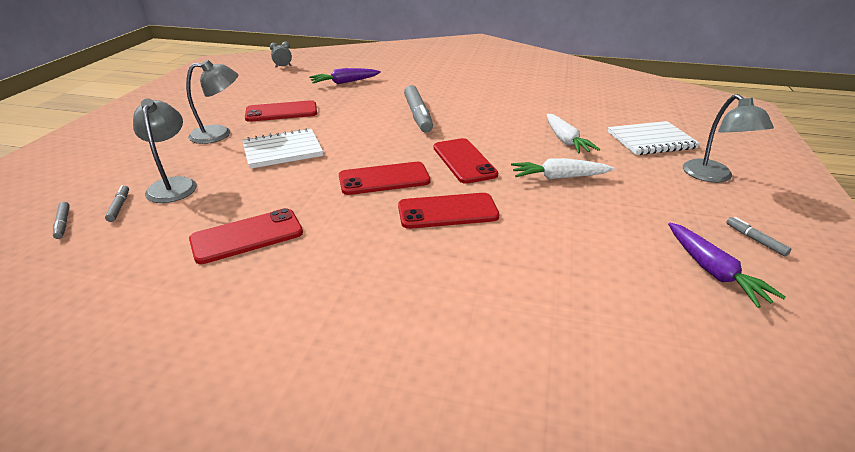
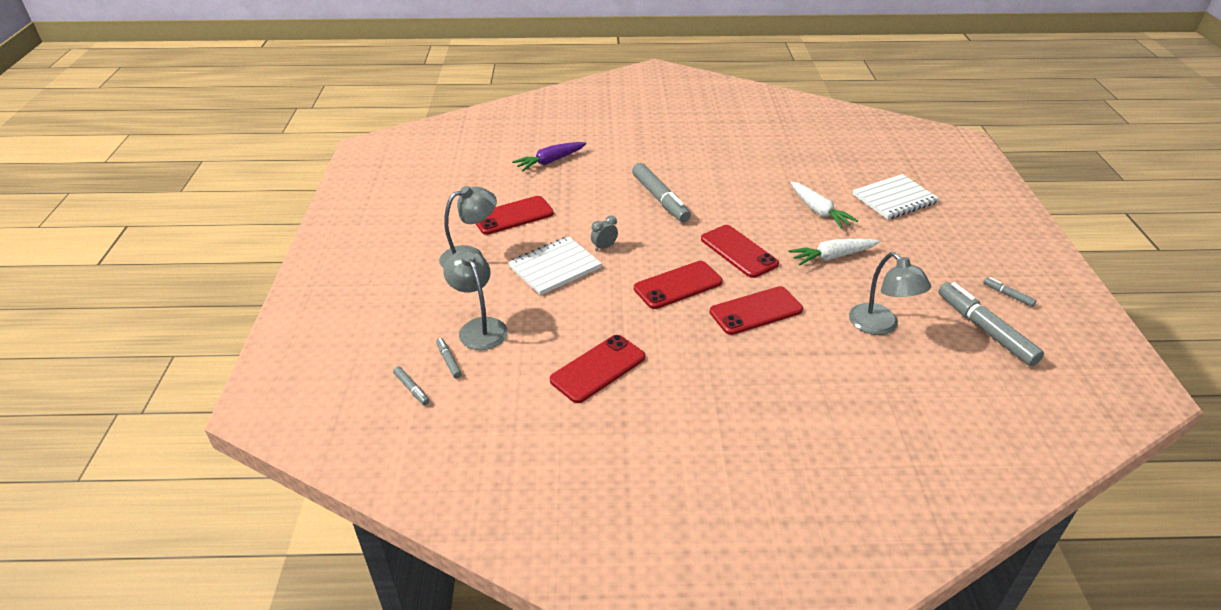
camera: 15 degrees left, 5 degrees up
grey clock [270,42,292,68] -> grey clock moved to [591,215,618,251]
purple carrot [668,223,786,308] -> grey marker [938,282,1044,366]
grey lamp [683,94,774,183] -> grey lamp moved to [849,252,931,335]

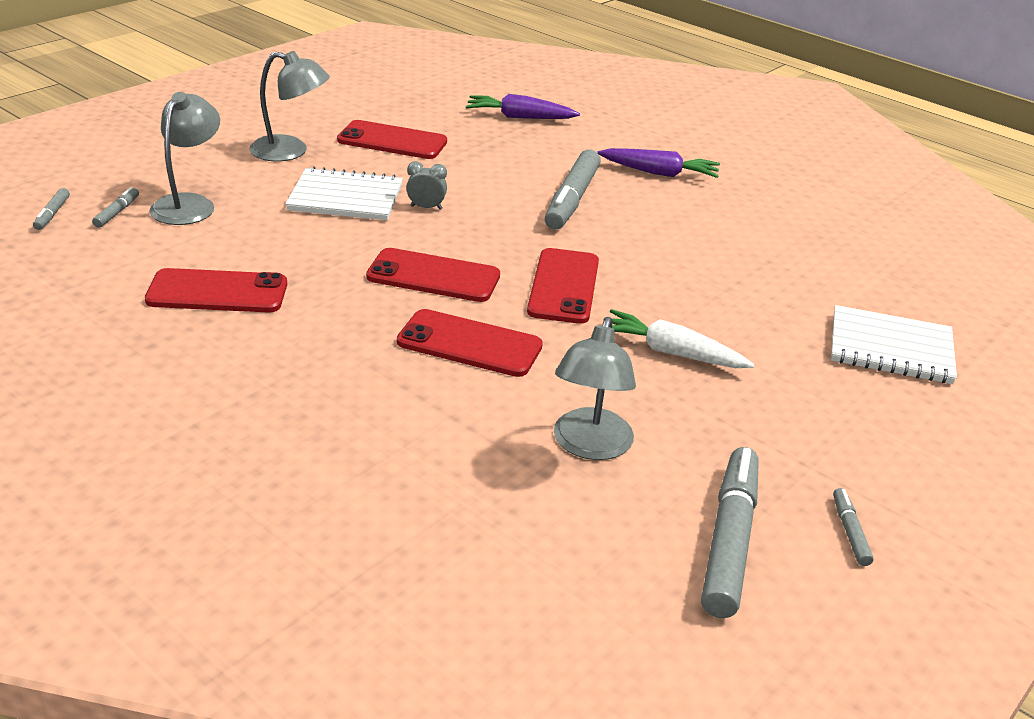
camera: 40 degrees right, 5 degrees down
white carrot [791,182,858,228] -> none
none -> purple carrot [598,148,720,178]

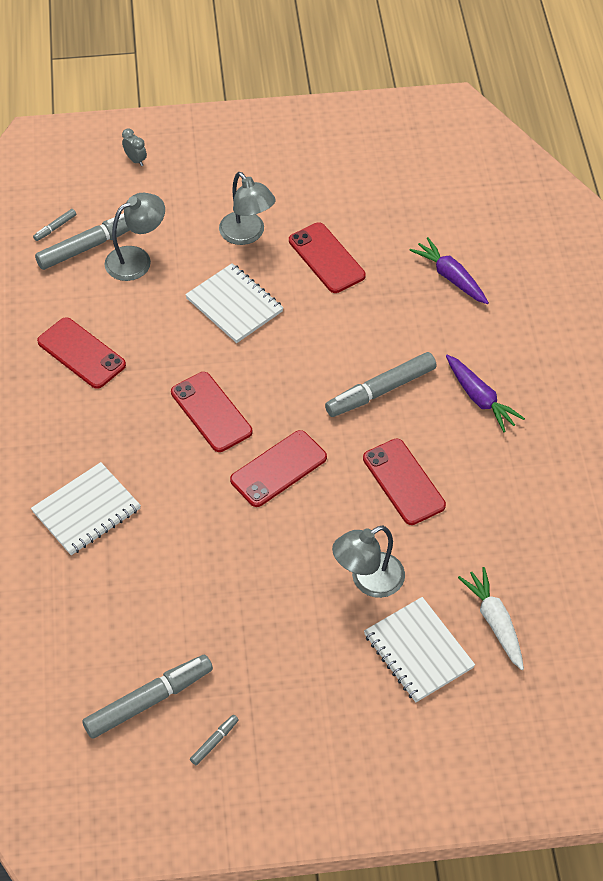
camera: 45 degrees right, 20 degrees up
grey marker [92,187,139,228] -> grey marker [35,213,130,270], size x2.22
red phone [397,309,543,377] -> red phone moved to [363,439,446,525]
grey clock [406,161,447,210] -> grey clock moved to [122,128,147,166]
grey lamp [554,317,636,460] -> grey lamp moved to [332,525,405,598]
white carrot [610,309,755,368] -> white carrot moved to [458,567,524,670]
none -> white notebook [31,462,141,555]

